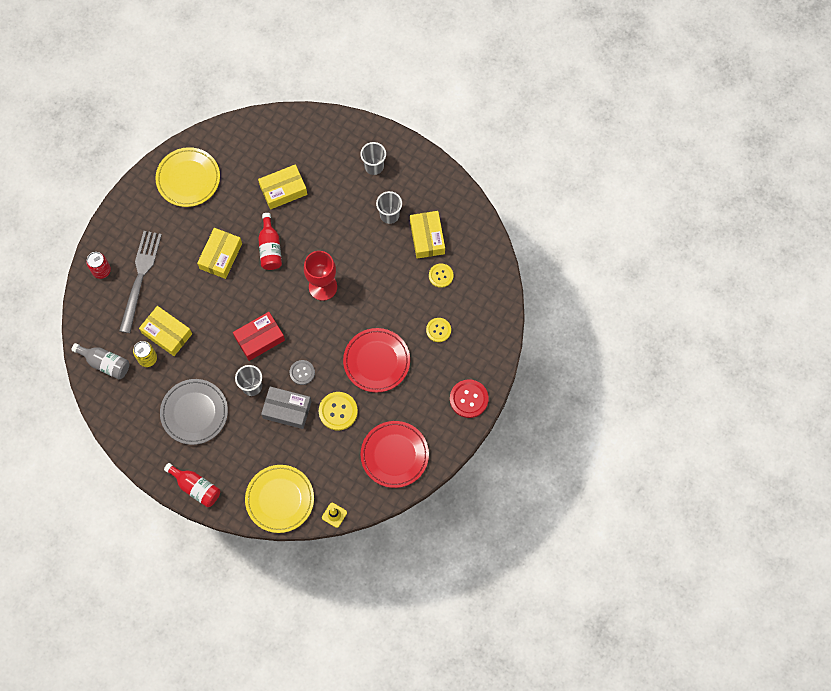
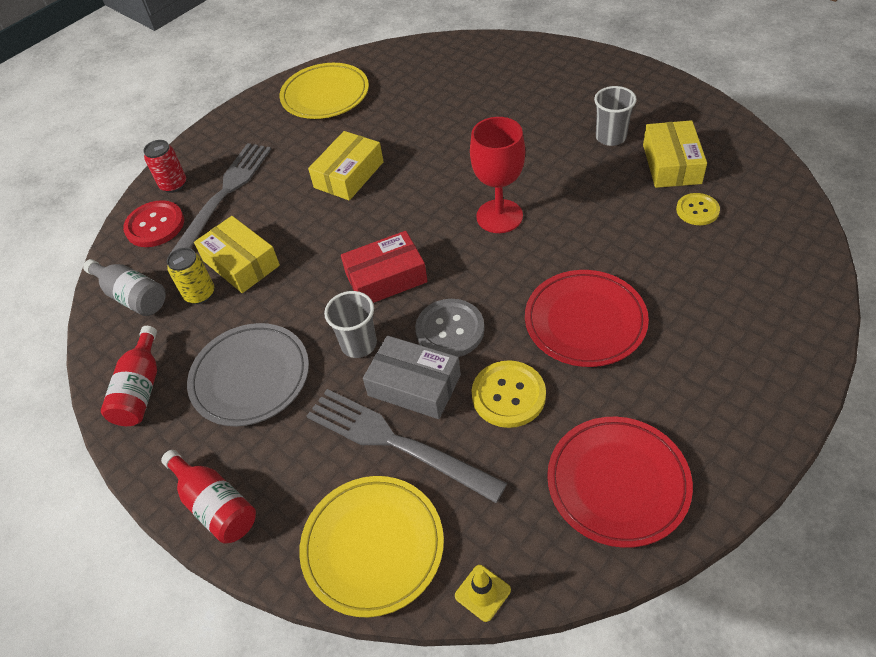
camera: 15 degrees right, 20 degrees down
yellow box [258,164,307,210] -> none
red bottle [258,213,282,270] -> red bottle moved to [101,326,157,426]
grey button [290,360,315,385] -> grey button [415,299,485,357], size x1.53
grey cup [360,142,386,175] -> none
yellow button [426,318,451,342] -> none
red button [450,379,489,418] -> red button moved to [123,200,184,247]
none -> grey fork [307,389,507,503]

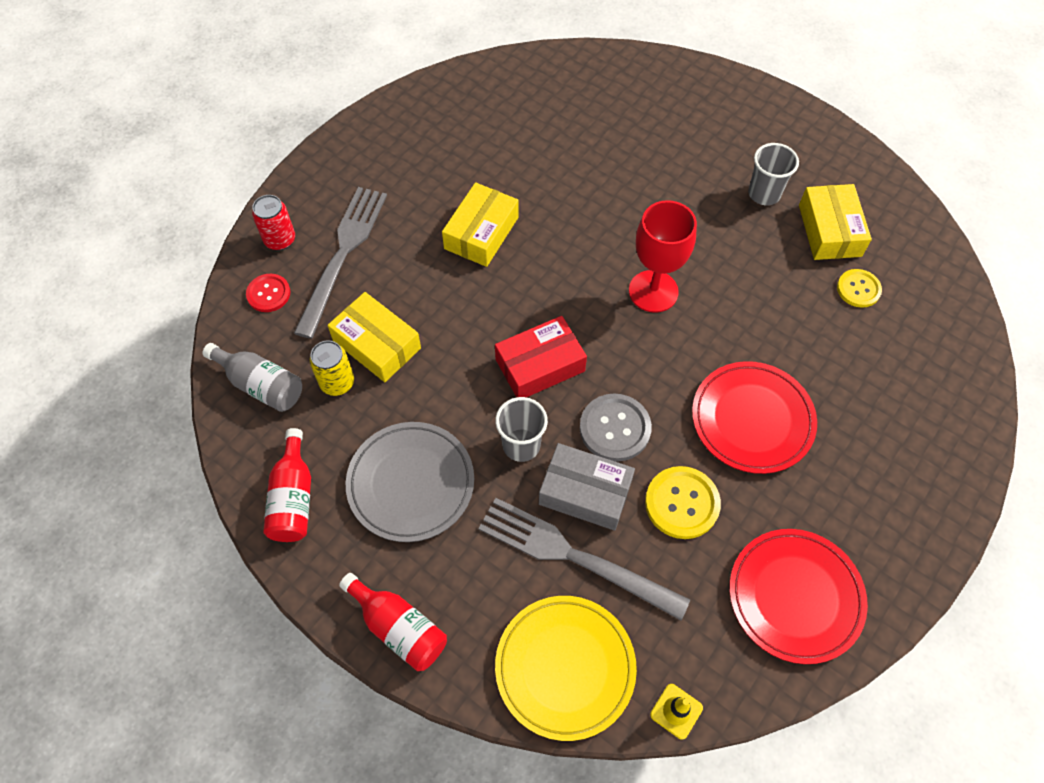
camera: 10 degrees left, 10 degrees up
red button [123,200,184,247] -> red button [246,274,290,312], size x0.66
yellow plate [280,63,369,119] -> none

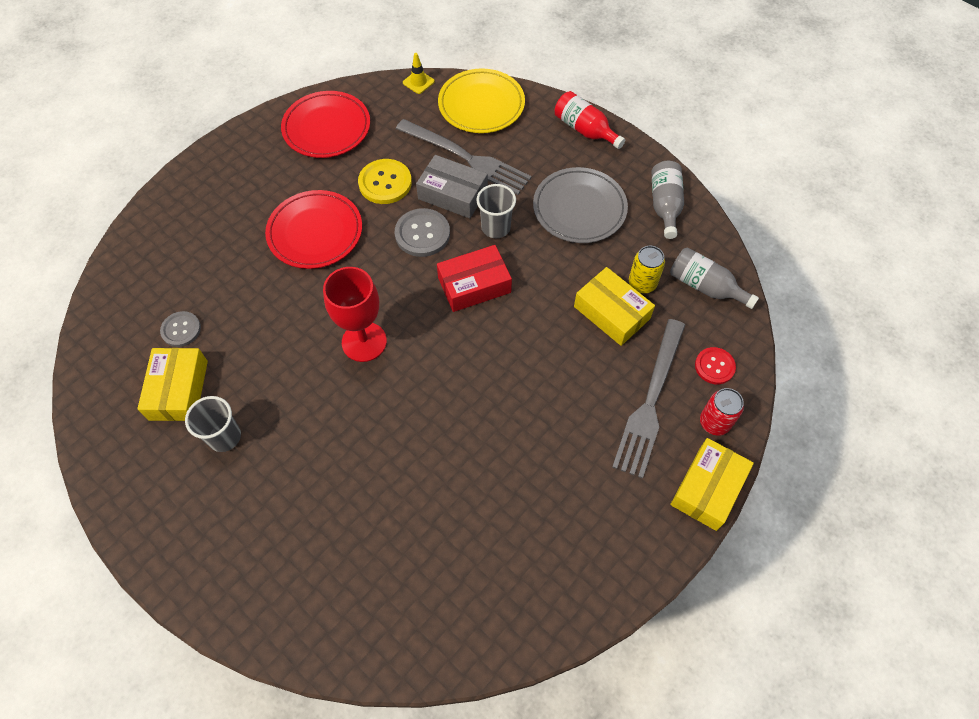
camera: 175 degrees left, 0 degrees up
red bottle [263,428,311,542] -> grey bottle [651,161,684,239]
yellow box [442,182,519,267] -> yellow box moved to [670,438,754,531]
yellow button [837,269,882,308] -> grey button [160,311,201,347]

